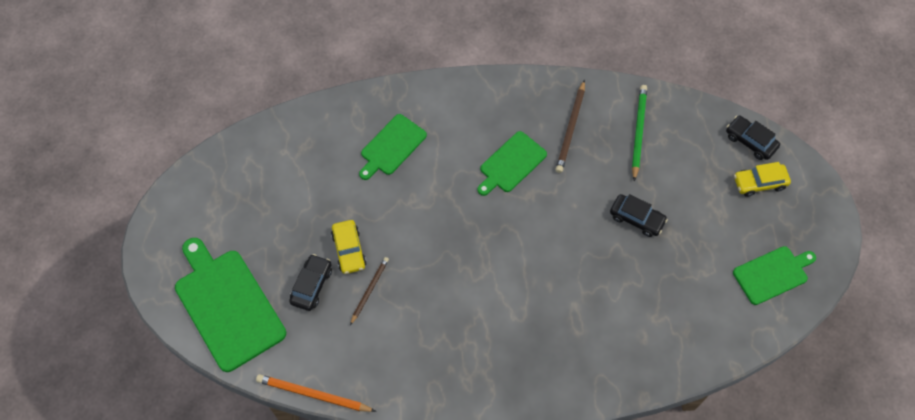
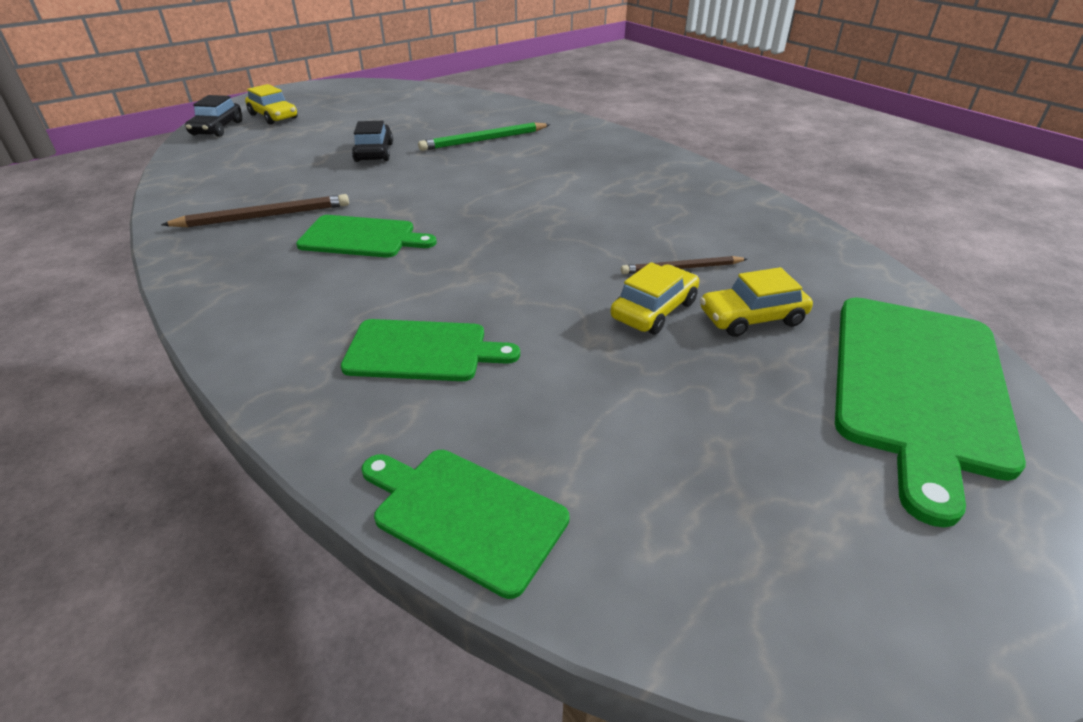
camera: 125 degrees left, 25 degrees down
orange pencil [256,374,376,412] -> none
black car [289,254,332,311] -> yellow car [700,267,813,337]
green pencil [632,85,647,181] -> green pencil moved to [418,122,551,151]
green cutting board [733,246,816,305] -> green cutting board moved to [361,450,569,599]

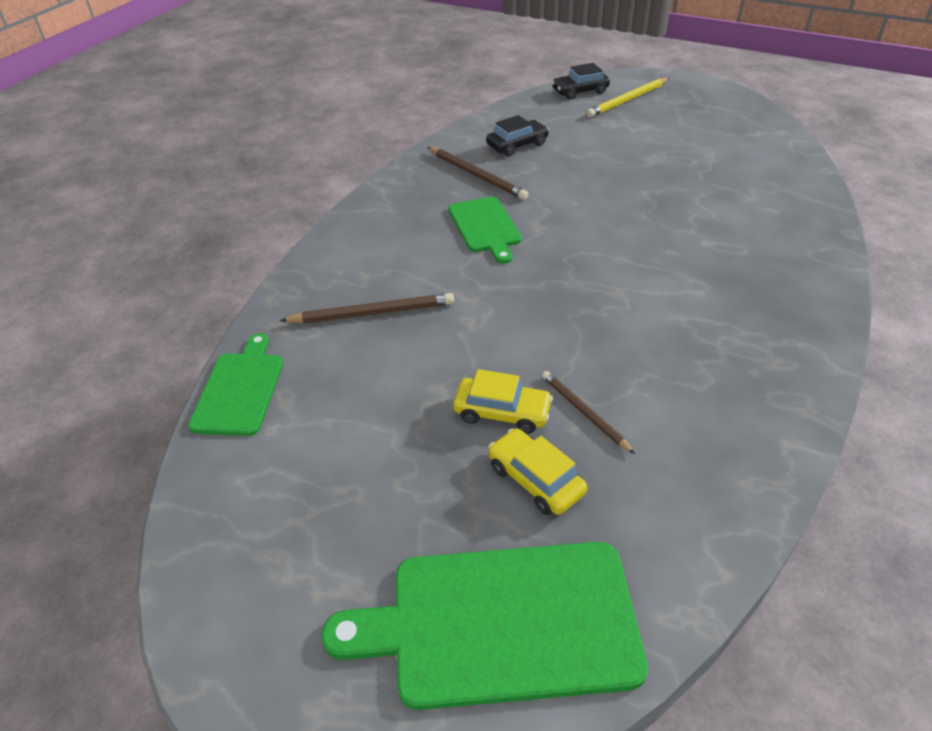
camera: 65 degrees right, 5 degrees up
yellow car [245,84,298,125] -> yellow pencil [586,78,669,117]
green cutting board [341,319,520,381] -> brown pencil [280,293,454,324]
black car [352,121,393,162] -> black car moved to [486,115,549,156]
green pencil [418,122,551,151] -> none

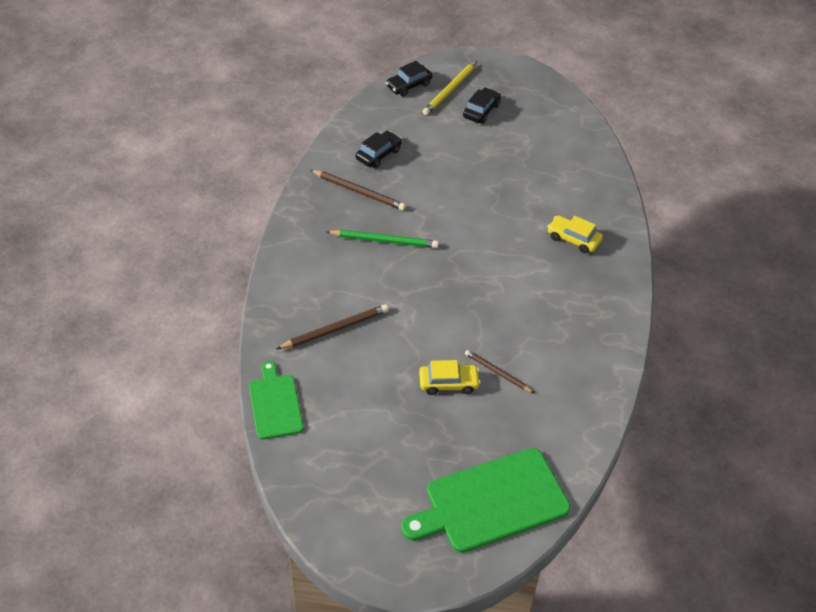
camera: 20 degrees left, 5 degrees up
green cutting board [449,197,522,264] -> green pencil [326,230,439,248]
yellow car [488,428,587,515] -> yellow car moved to [547,215,603,253]
none -> black car [463,88,501,124]

